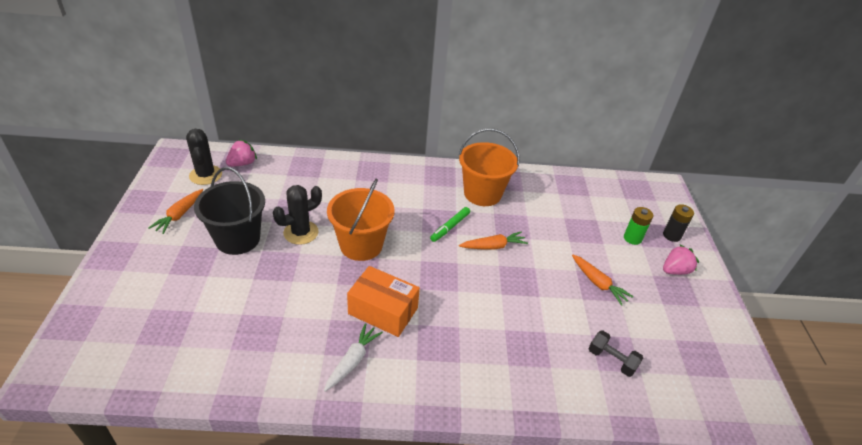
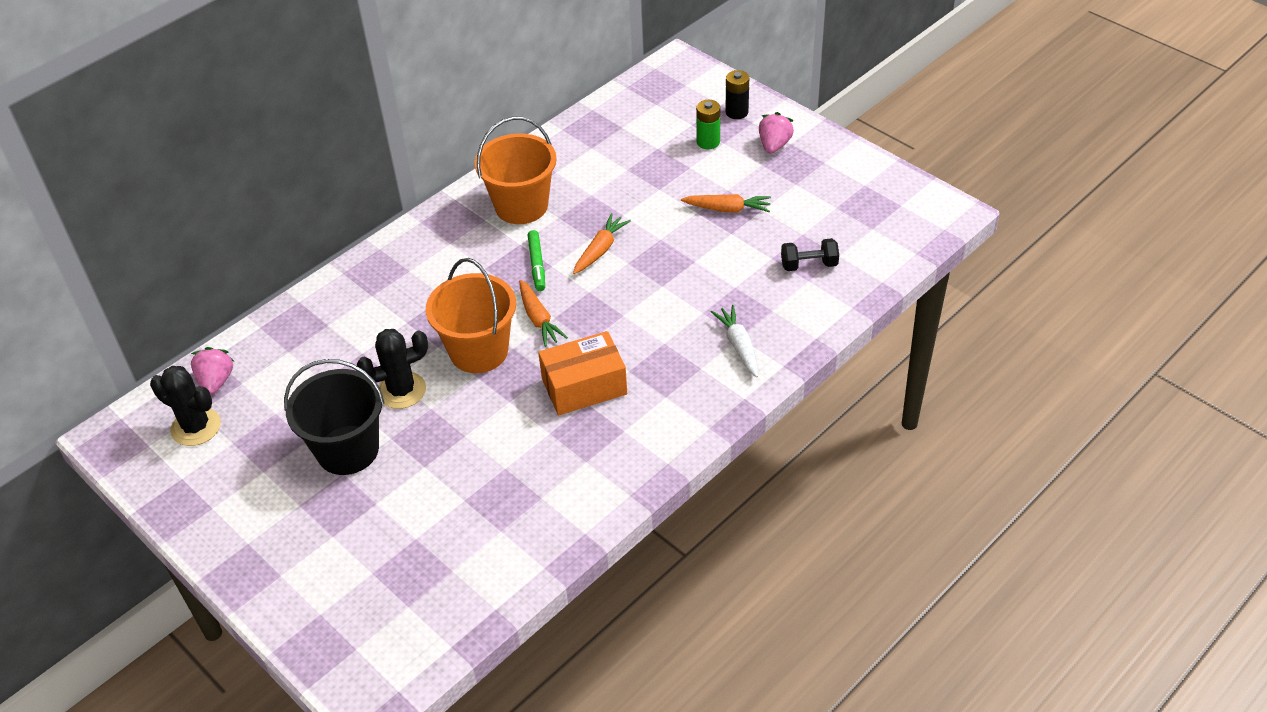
camera: 40 degrees left, 5 degrees up
orange carrot [149,189,203,234] -> orange carrot moved to [519,280,568,347]
black cactus [273,185,322,245] -> black cactus turned 60 degrees clockwise [357,329,428,409]
white carrot [324,323,383,392] -> white carrot moved to [711,305,758,378]

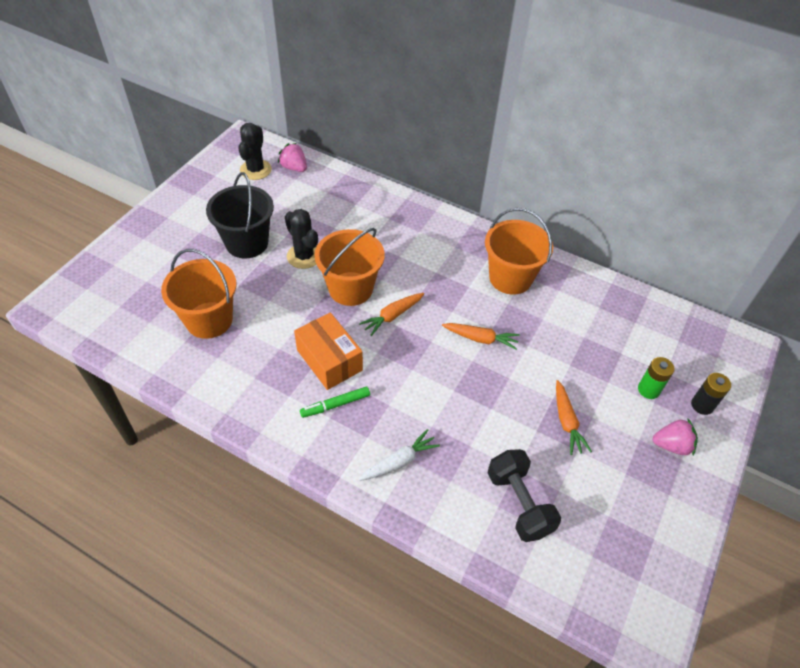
camera: 70 degrees right, 5 degrees up
pink strawberry [191,347,234,395] -> pink strawberry turned 120 degrees counterclockwise [278,143,307,172]
green marker [528,230,545,291] -> green marker moved to [300,387,370,418]
black dumbbell [781,238,839,271] -> black dumbbell [488,449,561,542], size x1.57
none -> orange bucket [161,249,236,339]

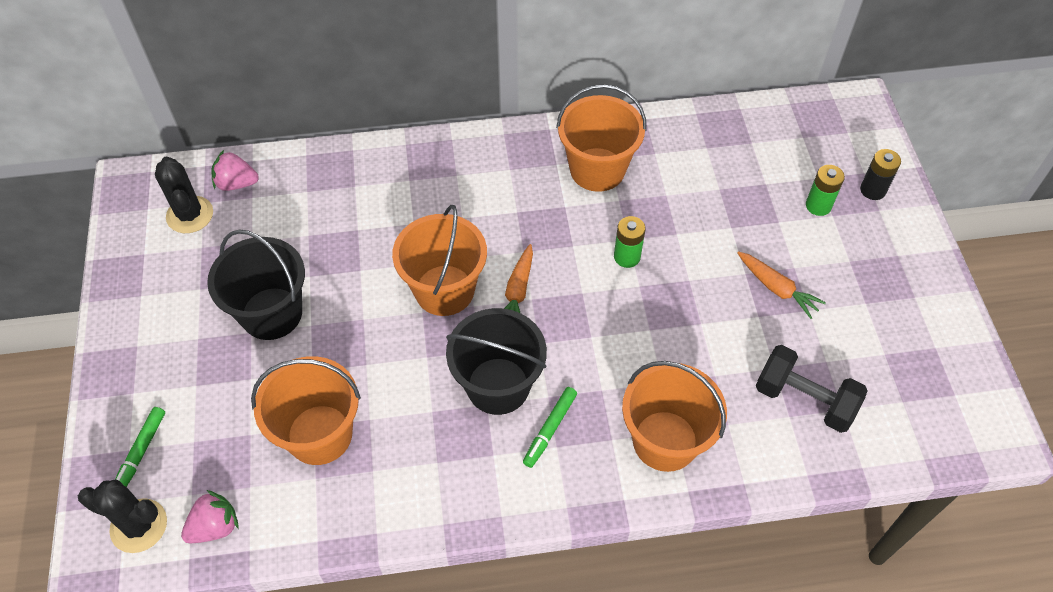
camera: 35 degrees left, 5 degrees up
black cactus [285,209,318,269] -> black cactus moved to [78,479,167,553]
orange box [294,312,363,390] -> black bucket [446,308,547,415]
white carrot [359,429,440,481] -> orange bucket [622,361,727,472]
orange carrot [442,323,520,350] -> green battery [614,216,646,268]
pink strawberry [653,418,698,455] -> pink strawberry moved to [181,490,238,543]
none -> green marker [115,407,165,487]

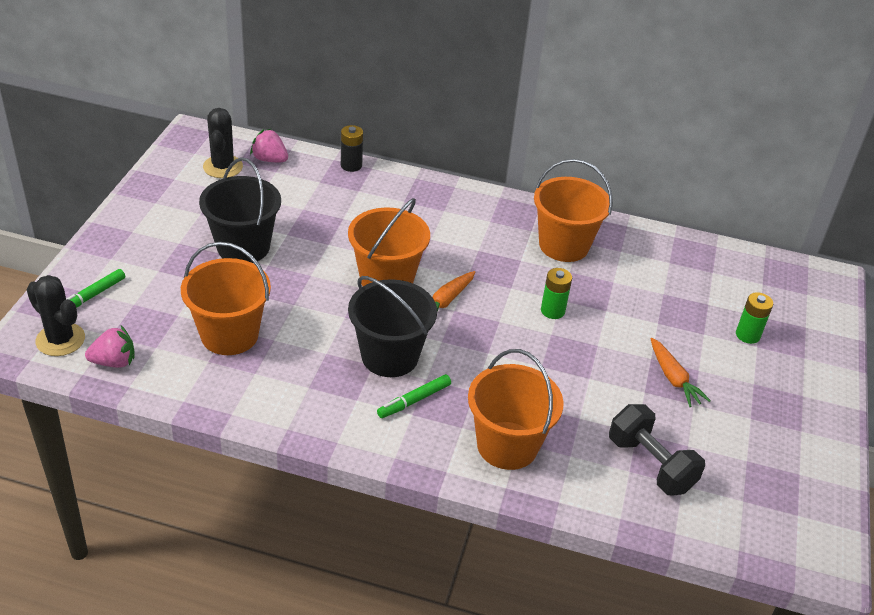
camera: 20 degrees right, 15 degrees down
black battery [860,149,901,200] -> black battery moved to [341,125,363,172]

